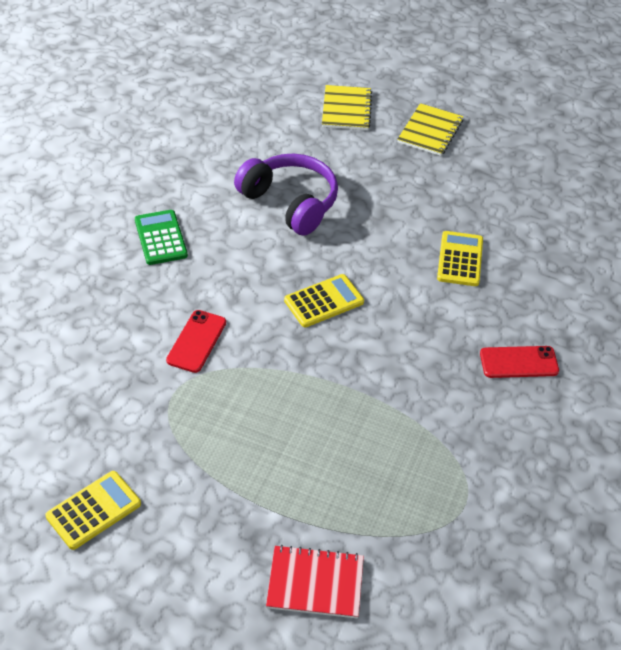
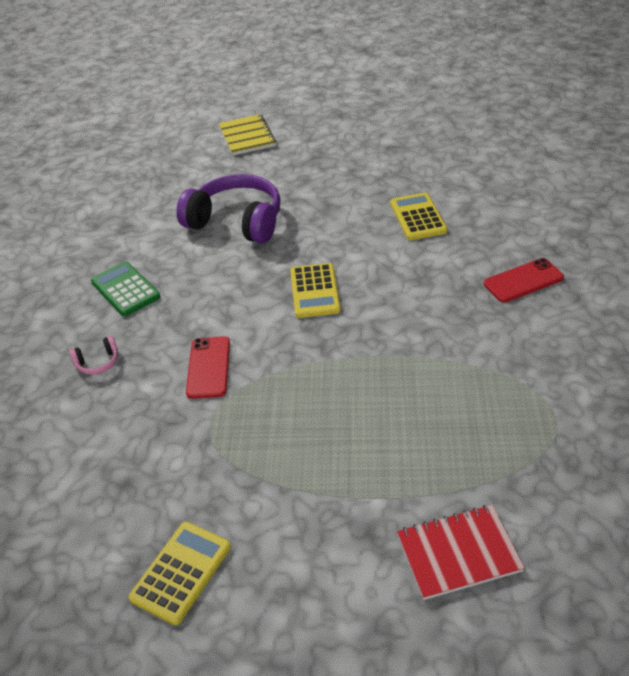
camera: 15 degrees left, 5 degrees down
yellow calculator [284,274,364,327] -> yellow calculator turned 135 degrees clockwise [290,263,341,318]
yellow notebook [397,103,463,156] -> none
none -> pink headphones [69,336,118,375]

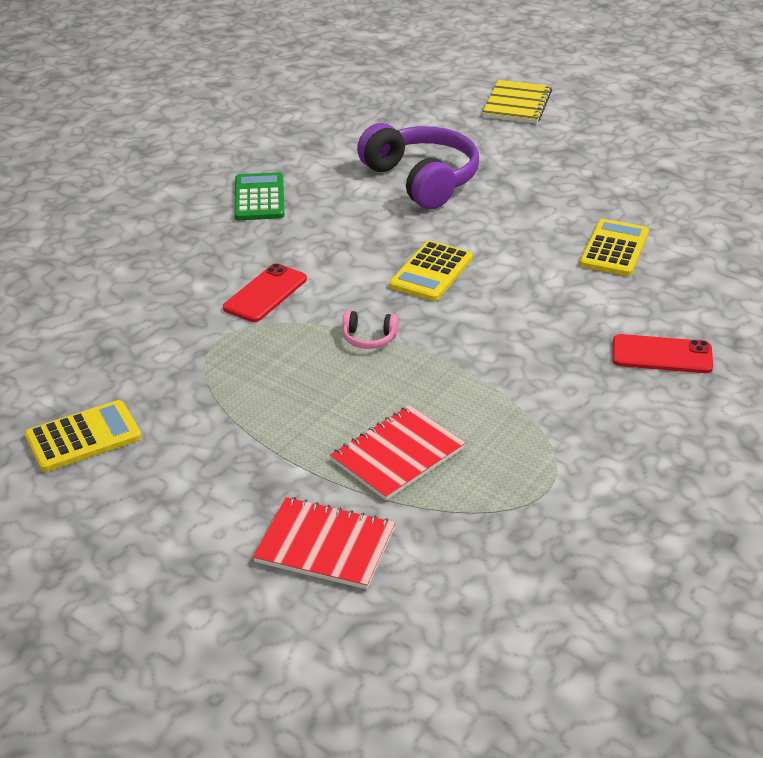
camera: 30 degrees right, 5 degrees down
pink headphones [69,336,118,375] -> pink headphones moved to [343,311,399,349]
none -> red notebook [330,405,466,500]

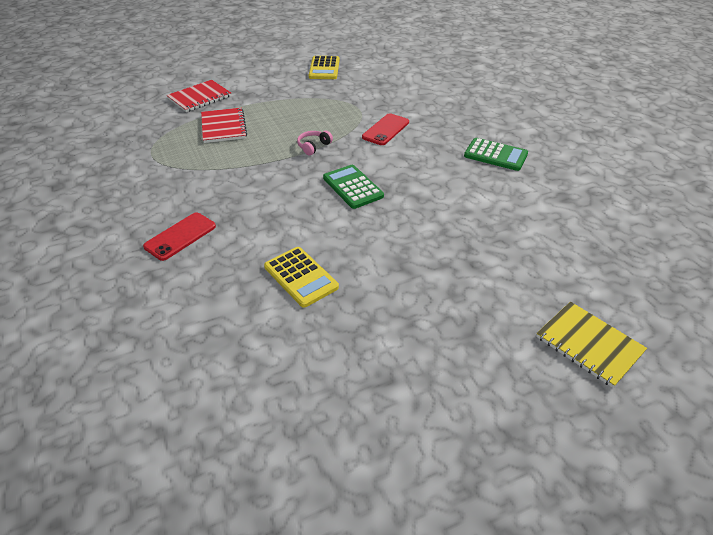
camera: 120 degrees right, 5 degrees up
red phone [223,263,307,322] -> red phone turned 60 degrees clockwise [362,113,409,145]
purple headphones [357,123,479,209] -> none
yellow calculator [389,240,473,301] -> green calculator [323,165,384,209]

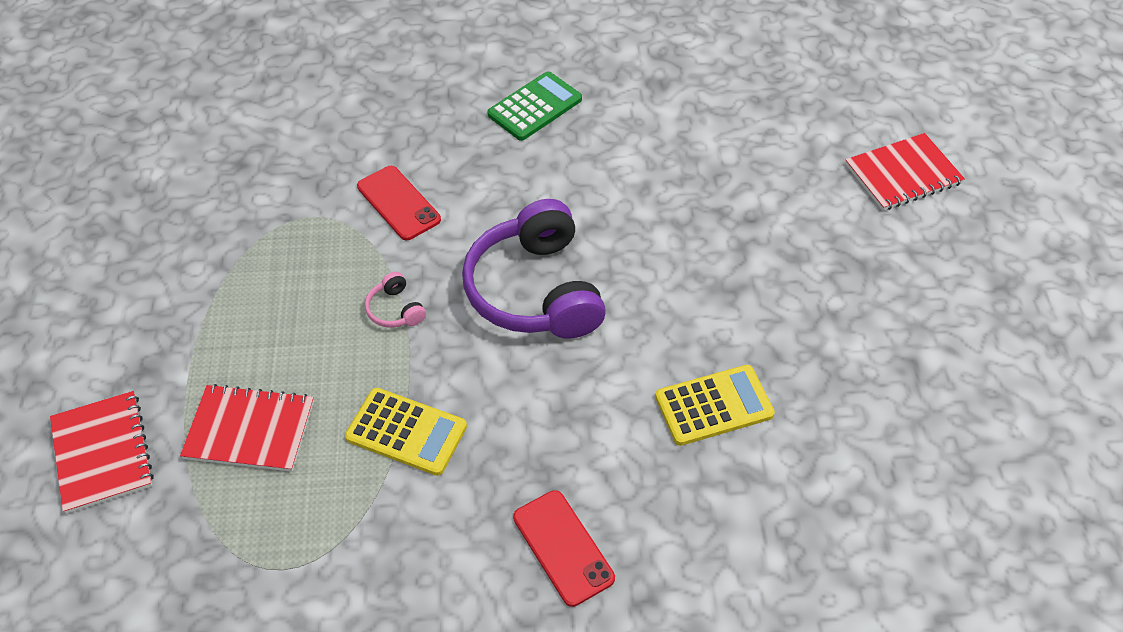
camera: 70 degrees left, 10 degrees up
yellow calculator [309,56,340,79] -> yellow calculator moved to [345,388,467,476]
green calculator [323,165,384,209] -> purple headphones [462,199,606,339]
yellow notebook [536,301,647,388] -> red notebook [845,133,965,211]

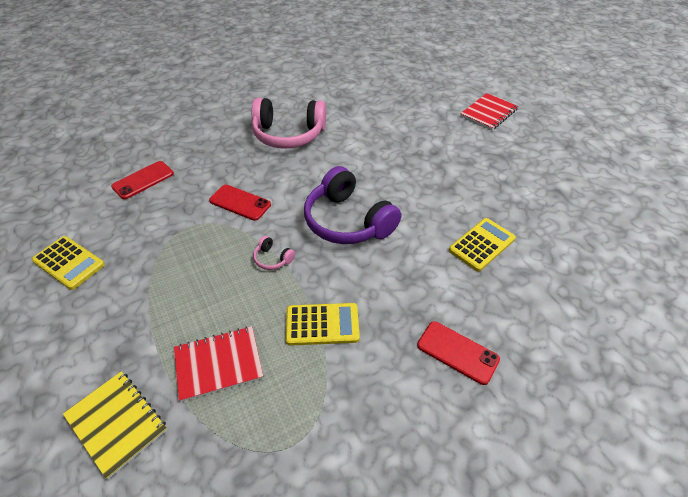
camera: 25 degrees left, 5 degrees down
red notebook [50,391,154,514] -> yellow notebook [63,371,167,479]
green calculator [487,72,582,141] -> pink headphones [252,98,326,149]
none -> yellow calculator [32,236,105,290]
none -> red phone [111,161,174,199]

